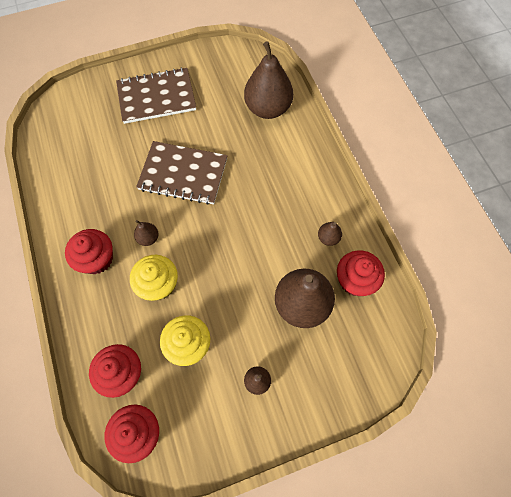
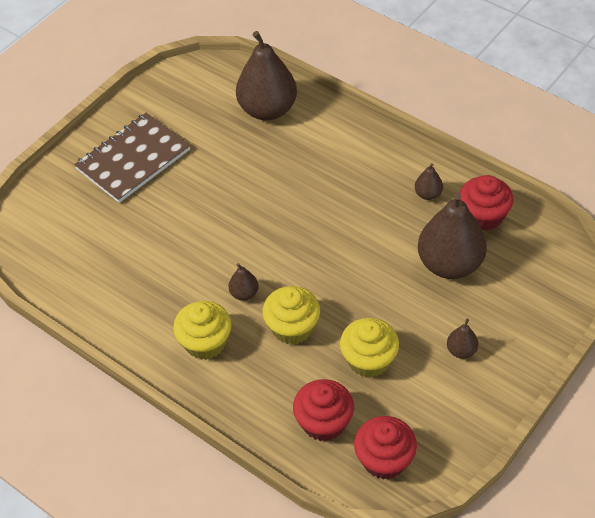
camera: 30 degrees left, 15 degrees down
red cupcake [65,229,113,274] -> yellow cupcake [173,301,231,360]
brown notebook [136,141,228,205] -> none

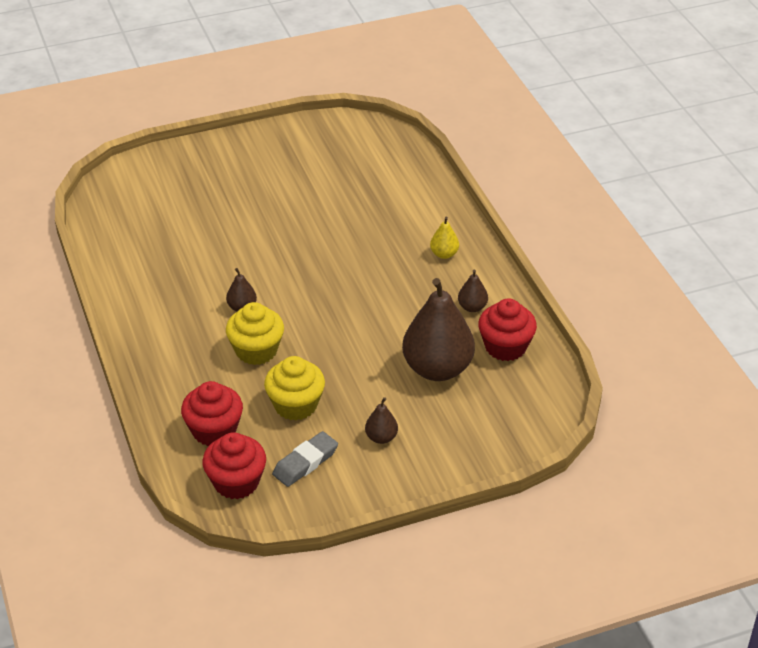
camera: 30 degrees right, 10 degrees down
brown notebook [74,113,191,203] -> none
yellow cupcake [173,301,231,360] -> none
brown pear [236,31,297,121] -> none
none -> grey eraser [272,431,338,487]
none -> yellow pear [430,217,459,259]

